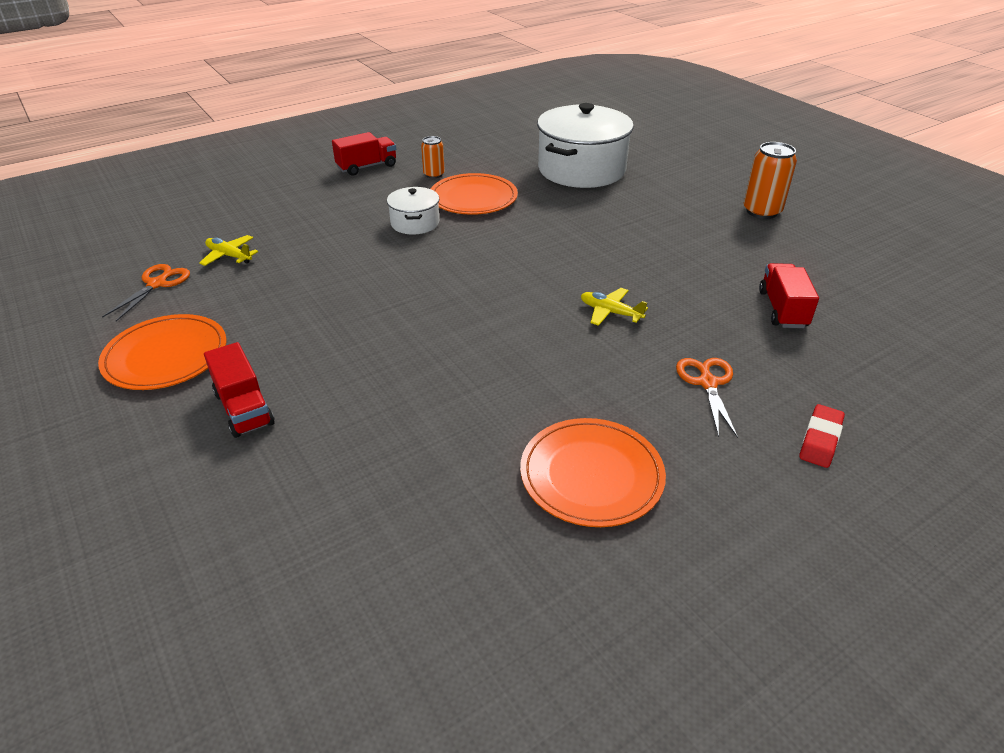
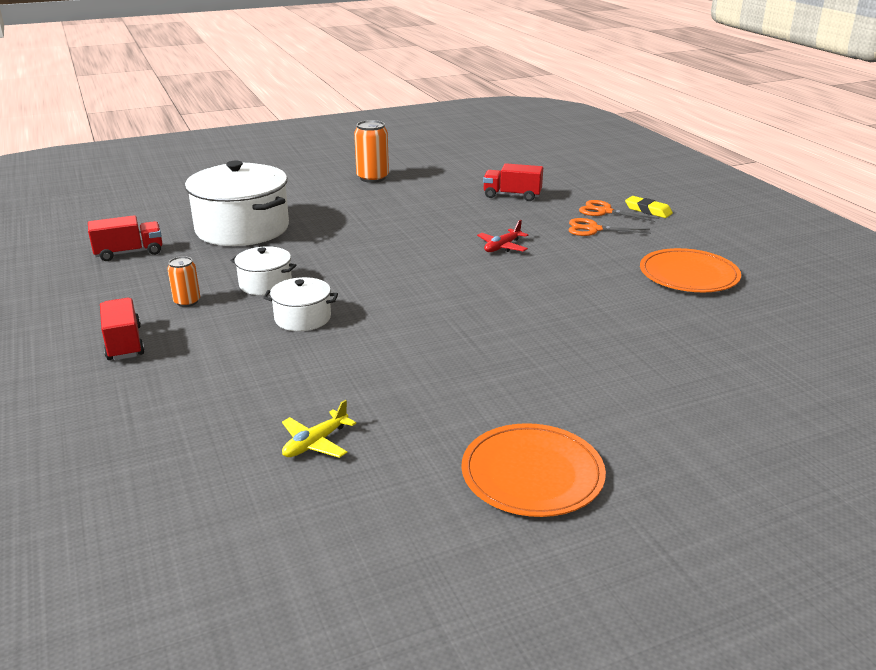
camera: 80 degrees left, 10 degrees down
orange scissors [102,264,190,321] -> orange scissors moved to [579,200,659,222]
red truck [204,342,275,438] -> red truck moved to [88,215,162,261]
orange plate [431,173,518,215] -> white pot [230,246,296,295]
yellow plane [581,288,648,326] -> red plane [477,220,528,252]
red eraser [799,404,845,468] -> yellow eraser [625,196,673,218]

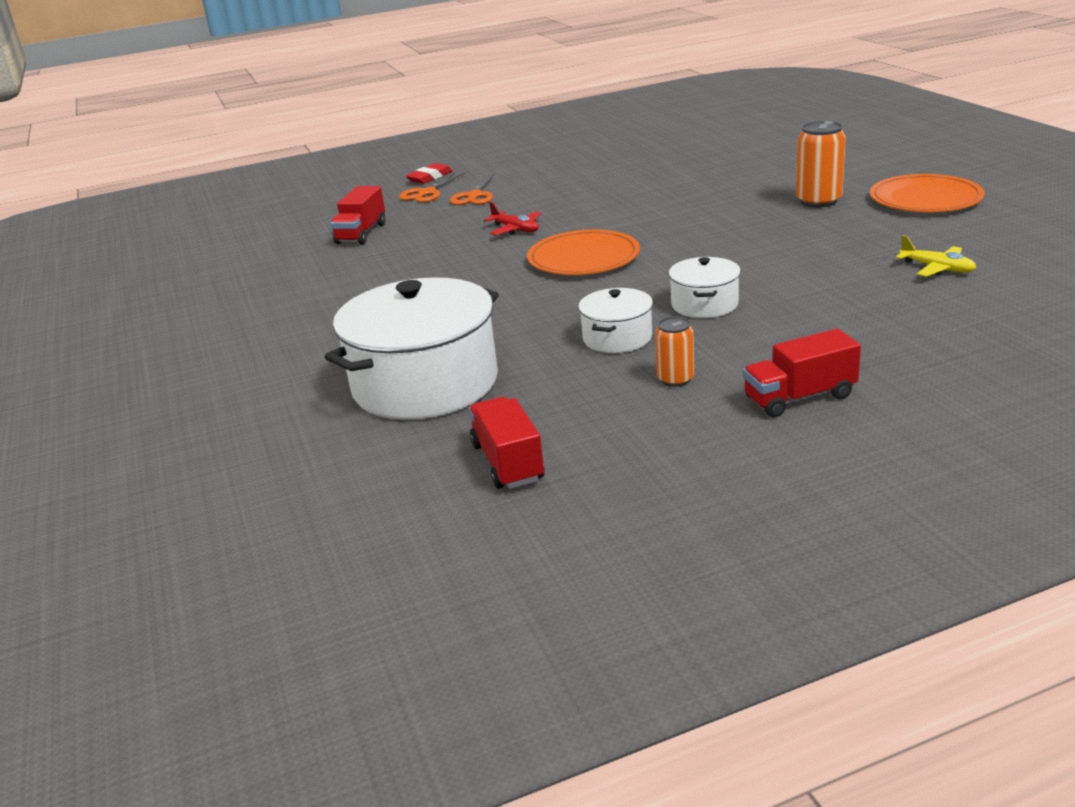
camera: 85 degrees left, 0 degrees up
orange can [354,120,389,183] -> orange can moved to [796,121,846,208]
yellow eraser [625,196,673,218] -> red eraser [406,163,453,184]
orange plate [640,248,741,292] -> orange plate moved to [527,229,640,275]

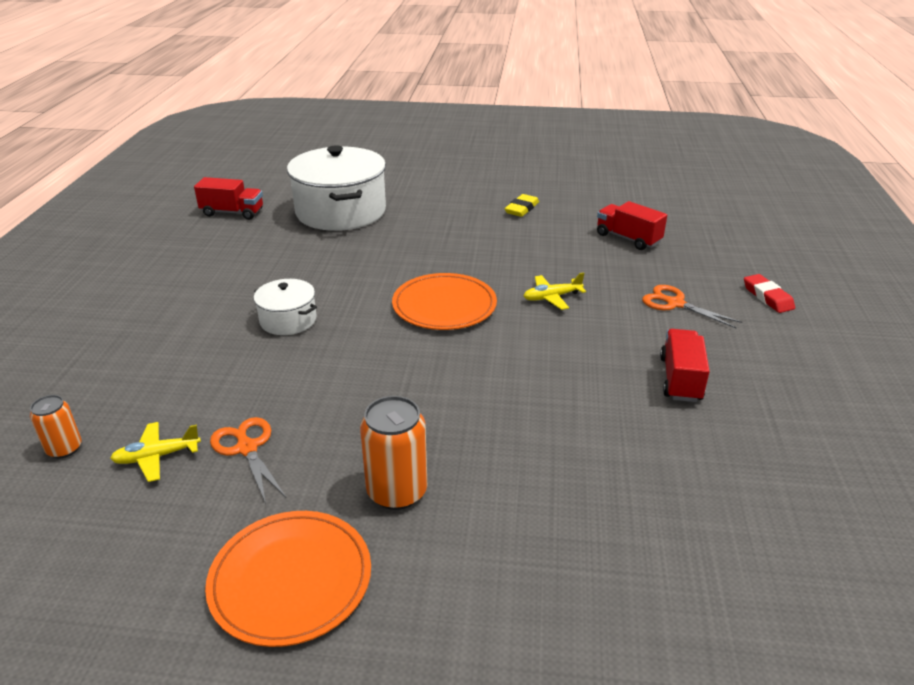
camera: 115 degrees right, 5 degrees up
orange scissors [399,173,465,202] -> orange scissors moved to [210,417,286,504]
red plane [484,202,541,235] -> yellow plane [524,272,586,310]
white pot [578,288,653,353] -> none
orange can [655,316,694,387] -> orange can moved to [30,395,82,458]
red truck [743,329,861,418] -> red truck moved to [660,329,710,402]
none -> yellow eraser [505,194,539,217]

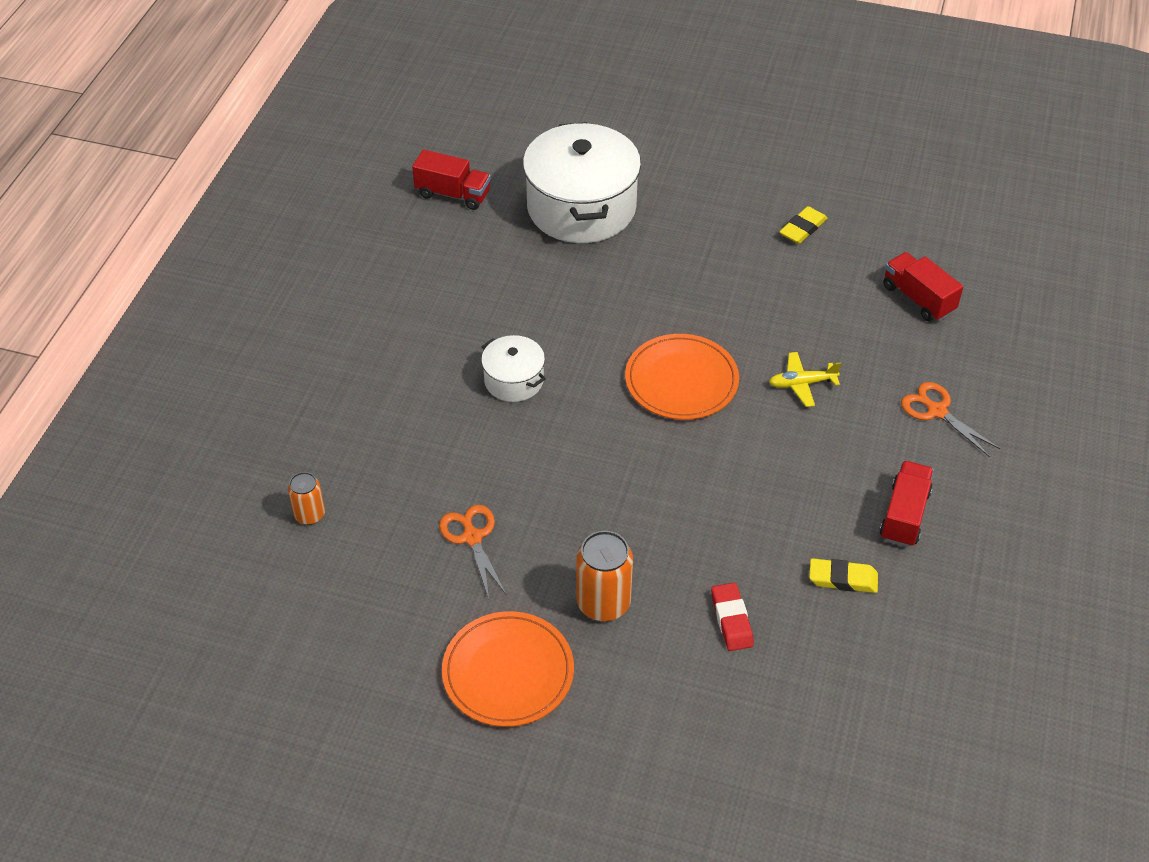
camera: 10 degrees right, 15 degrees up
yellow plane [110,422,201,482] -> none
red eraser [744,274,795,313] -> red eraser moved to [711,583,754,651]
none -> yellow eraser [809,558,878,593]

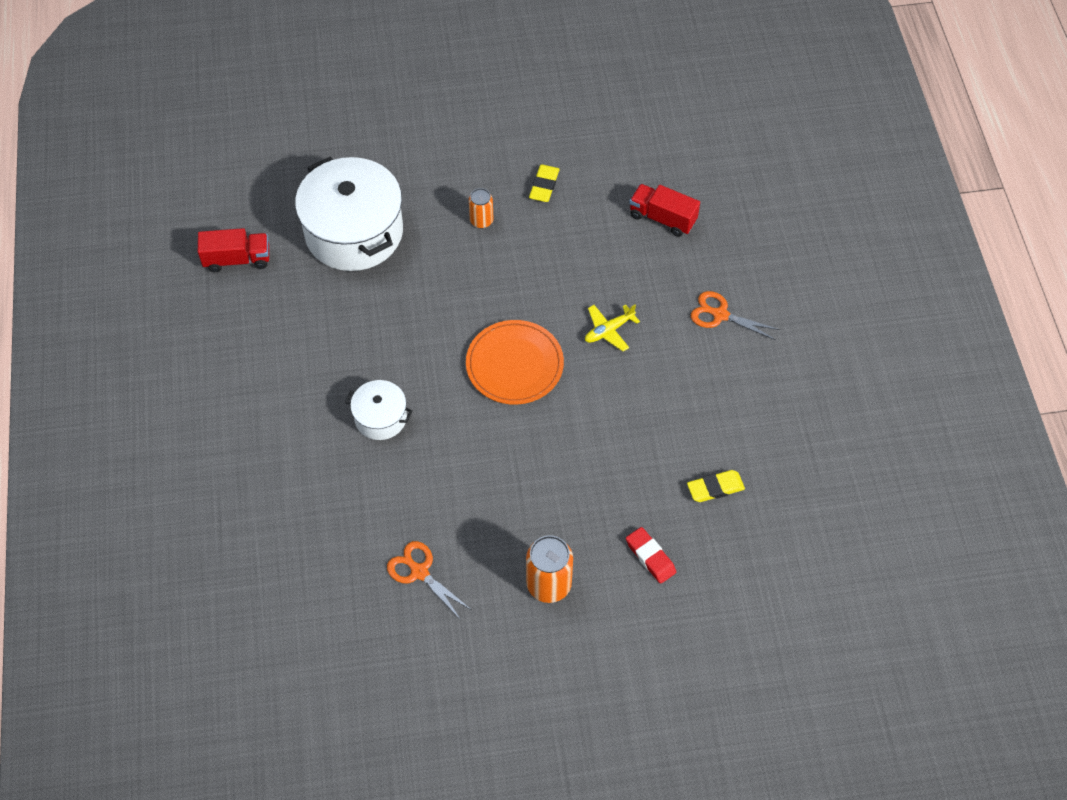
camera: 25 degrees left, 10 degrees up
orange can [288,472,325,525] -> orange can moved to [469,188,494,228]
orange plate [442,611,574,727] -> none
red truck [880,461,934,547] -> none

